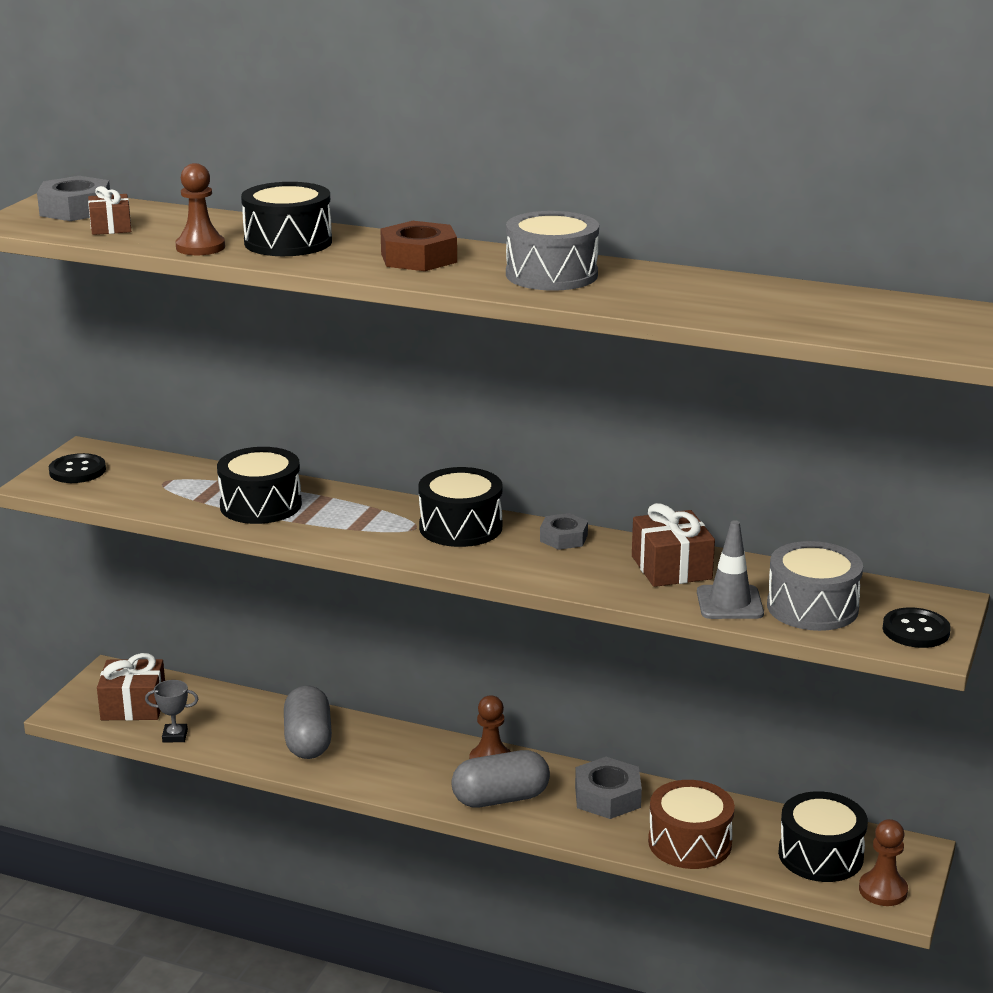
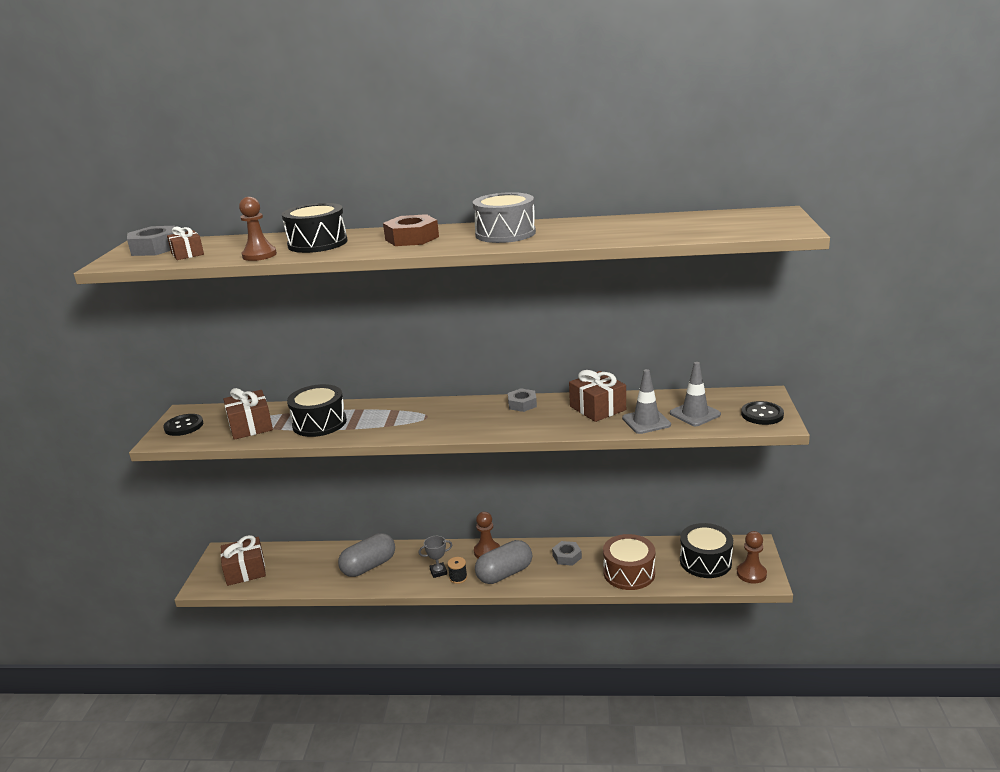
camera: 15 degrees left, 0 degrees up
grey trophy [145,680,198,742] -> grey trophy moved to [419,536,452,578]
grey capsule [284,685,332,759] -> grey capsule turned 75 degrees clockwise [338,533,395,577]
black drum [418,467,502,547] -> none
grey nut [575,757,642,819] -> grey nut [552,541,582,566], size x0.65
grey drum [767,541,863,631] -> grey traffic cone [670,362,721,426]
none -> brown gift [224,388,273,440]
none -> black spool [448,557,467,584]

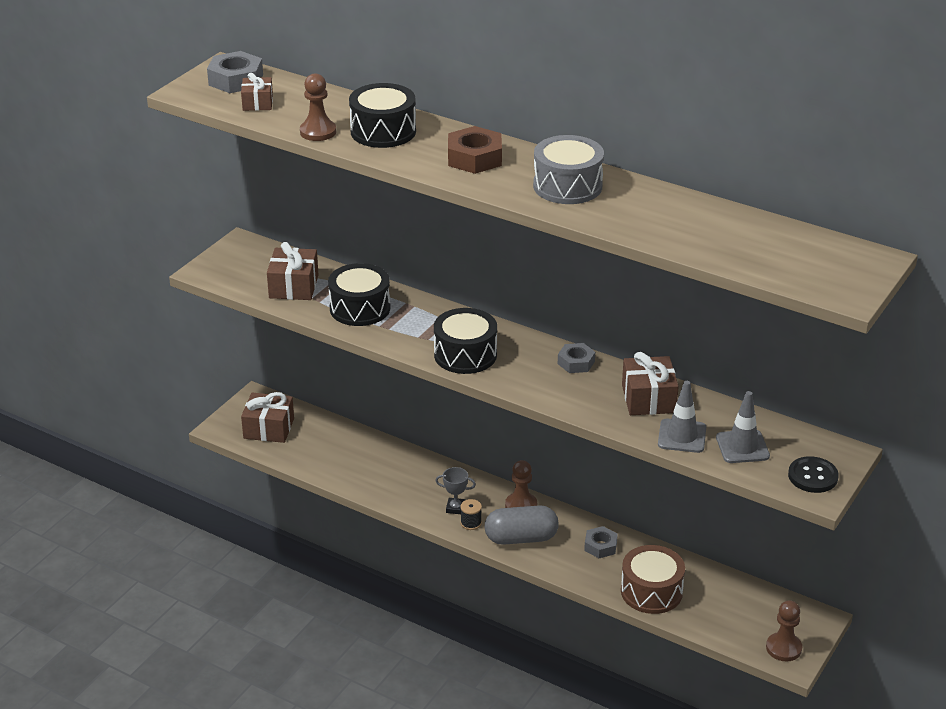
camera: 25 degrees right, 10 degrees up
black button [163,414,203,436] -> none
grey capsule [338,533,395,577] -> none
black drum [680,523,733,578] -> black drum moved to [434,308,497,374]

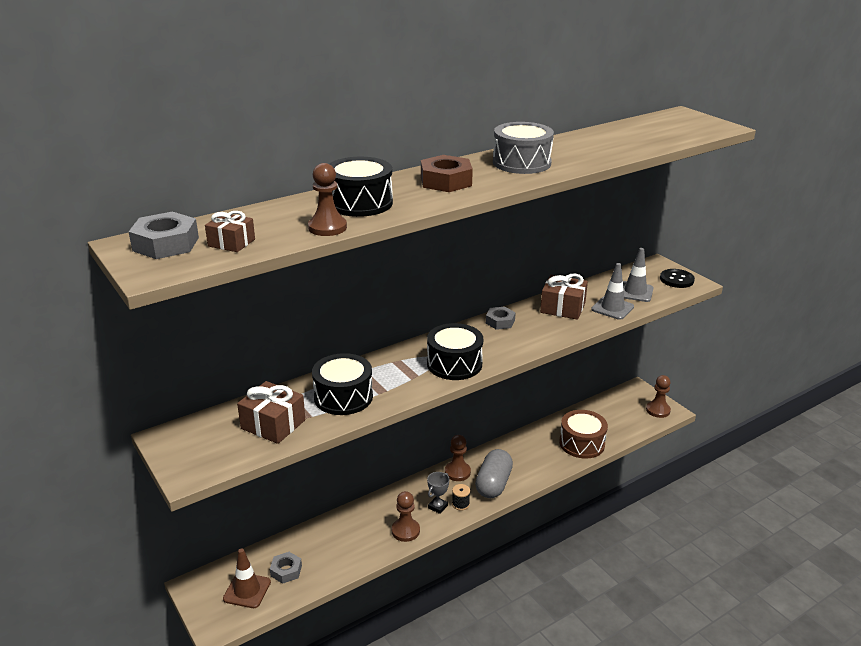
camera: 65 degrees left, 5 degrees down
brown gift [241,392,294,443] -> brown traffic cone [223,548,271,608]
grey nut [584,526,618,558] -> grey nut moved to [270,552,302,584]
none -> brown pawn [392,491,420,542]

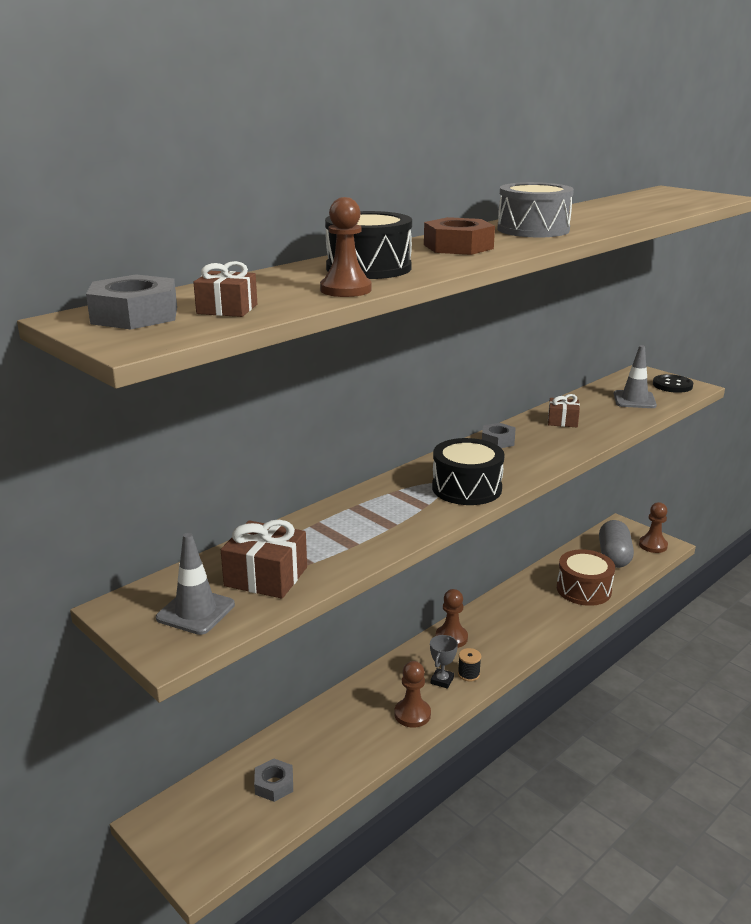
camera: 10 degrees left, 5 degrees down
brown traffic cone [223,548,271,608] -> none
black drum [312,353,373,415] -> none
grey capsule [475,449,513,498] -> grey capsule moved to [599,520,634,568]
brown gift [540,274,588,320] -> brown gift [548,394,580,427], size x0.63
grey traffic cone [591,263,634,320] -> grey traffic cone moved to [156,533,235,635]

